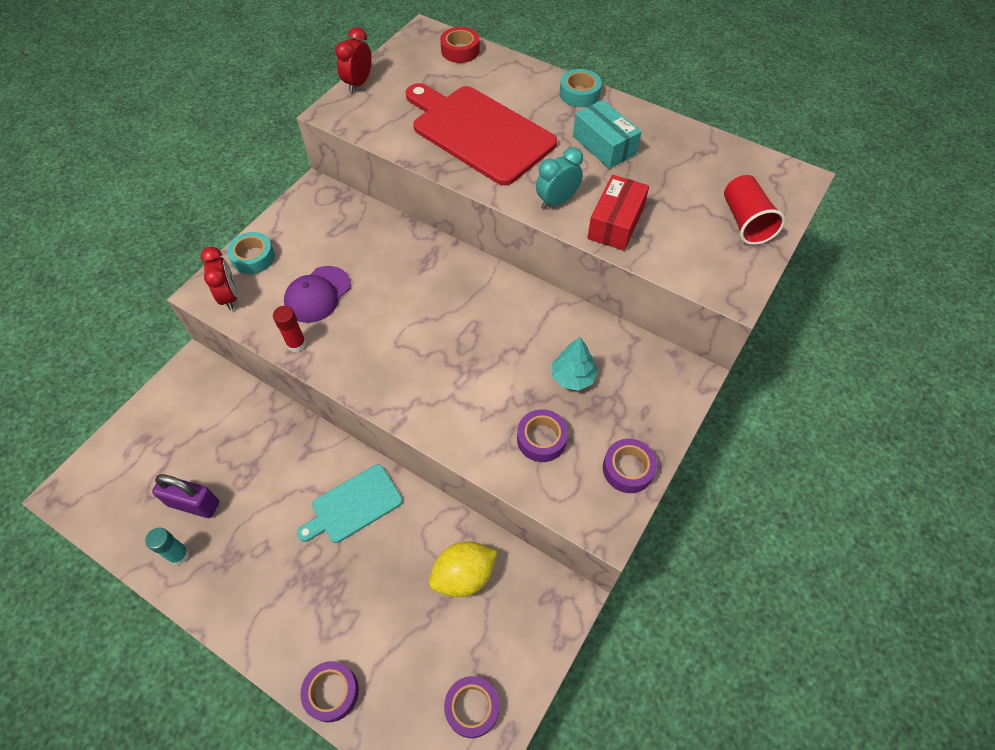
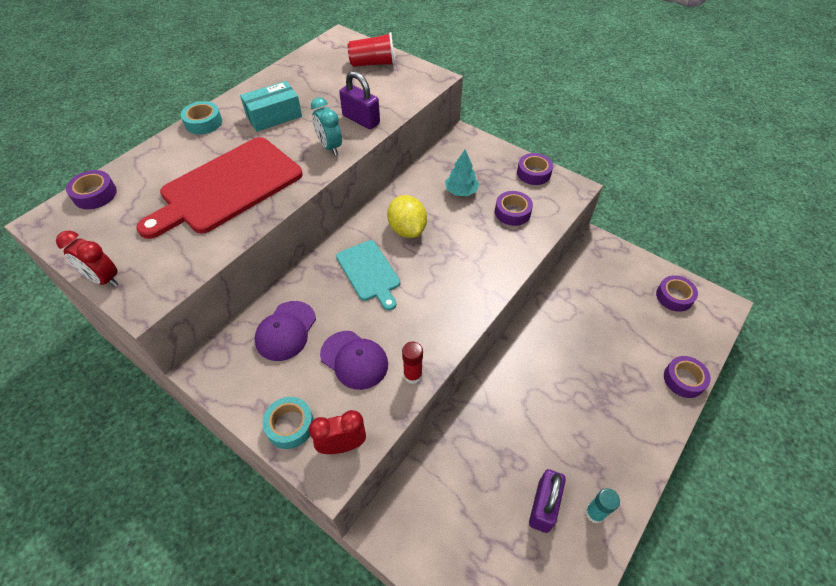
camera: 85 degrees left, 5 degrees down
turquoise cutting board [297,464,403,543] -> turquoise cutting board moved to [336,240,400,311]
yellow lemon [429,541,498,597] -> yellow lemon moved to [387,195,427,238]
red tape [440,27,480,63] -> purple tape [66,170,117,209]
red box [587,175,649,251] -> purple padlock [339,71,380,129]
none -> purple cap [255,301,316,361]

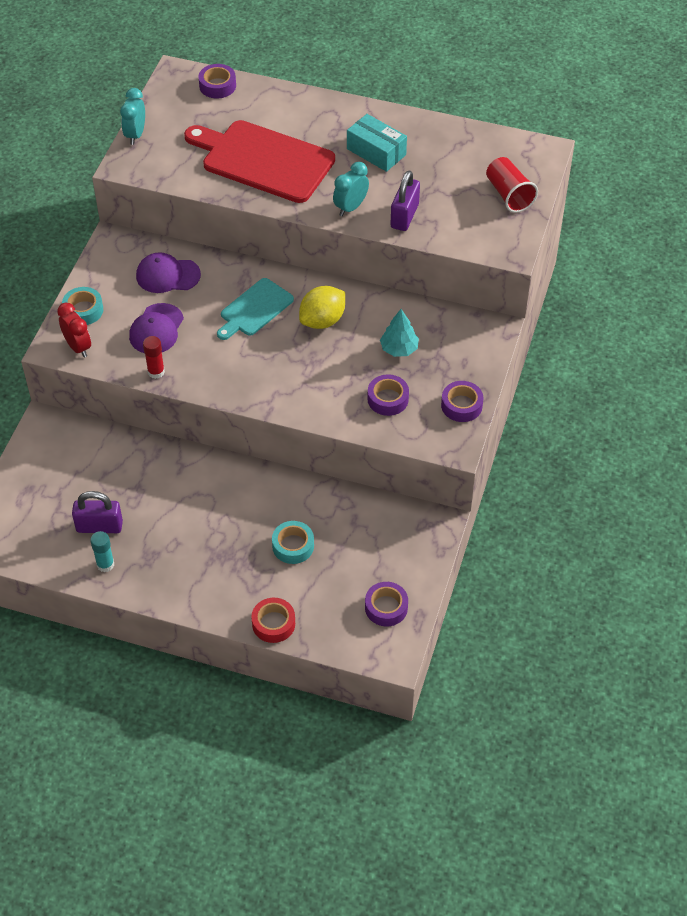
camera: 70 degrees right, 0 degrees up
red clock [56,230,118,287] -> turquoise clock [120,88,145,145]
turquoise tape [181,101,222,134] -> turquoise tape moved to [272,521,314,564]
purple tape [664,356,711,398] -> red tape [251,598,295,643]

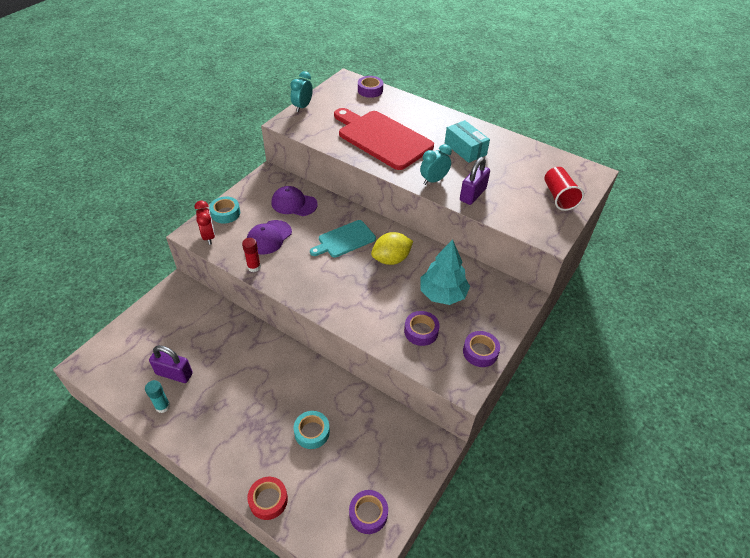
camera: 15 degrees right, 5 degrees down
turquoise tree [380,309,419,357] -> turquoise tree [420,239,470,305], size x1.58

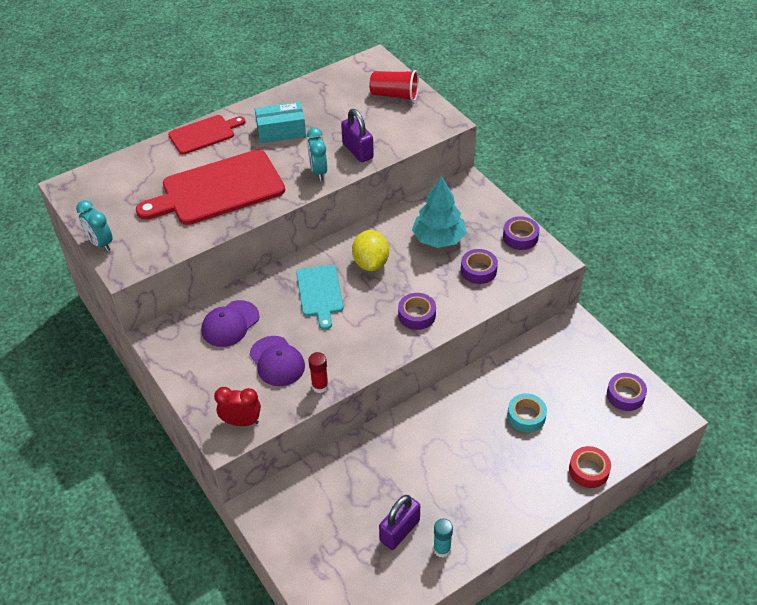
camera: 65 degrees left, 0 degrees up
turquoise tape [209,197,240,224] -> none
purple tape [358,76,383,98] -> purple tape moved to [398,293,436,330]
none -> red cutting board [168,115,246,154]

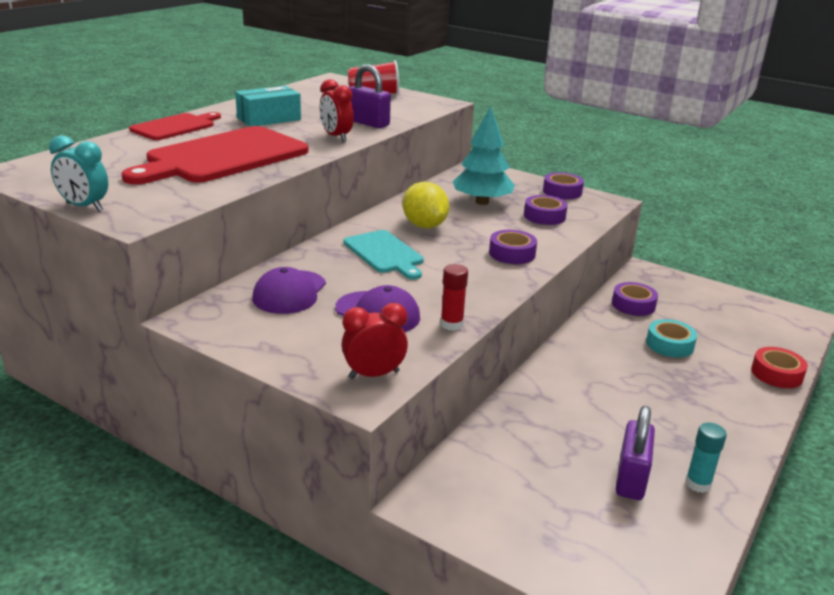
camera: 25 degrees left, 20 degrees down
turquoise clock [307,128,327,181] -> red clock [320,79,354,142]
purple tape [607,373,647,411] -> purple tape moved to [612,282,658,316]

